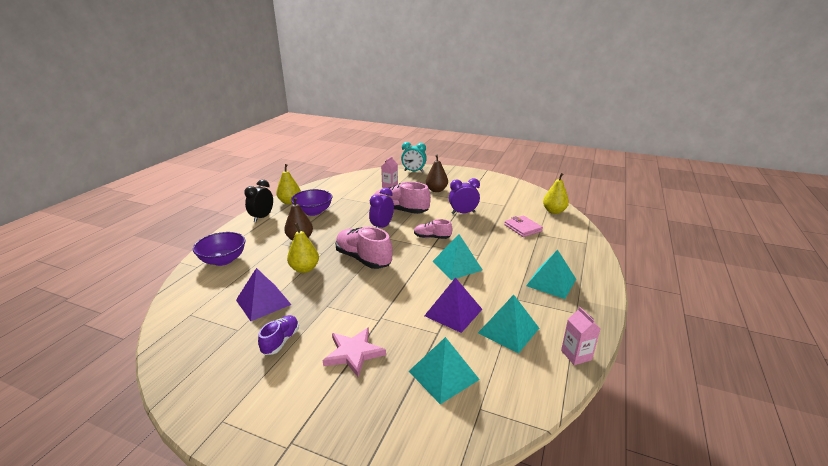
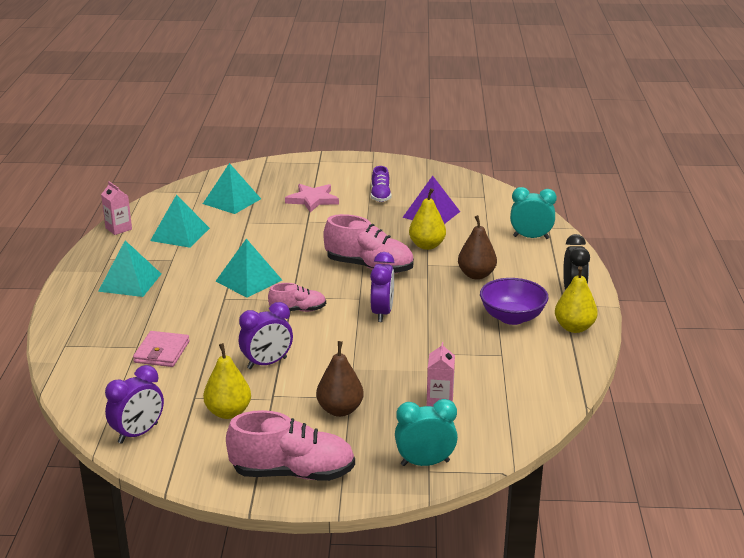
camera: 160 degrees right, 0 degrees up
purple bowl [193,232,245,266] -> turquoise clock [510,187,557,239]
pink shoe [374,182,431,214] -> pink shoe moved to [226,410,355,481]
purple pyramid [424,277,482,333] -> none
pink wallet [504,216,543,237] -> pink wallet turned 60 degrees clockwise [133,331,189,367]
yellow pear [543,173,569,214] -> yellow pear moved to [203,343,251,419]
none -> purple clock [105,365,164,444]

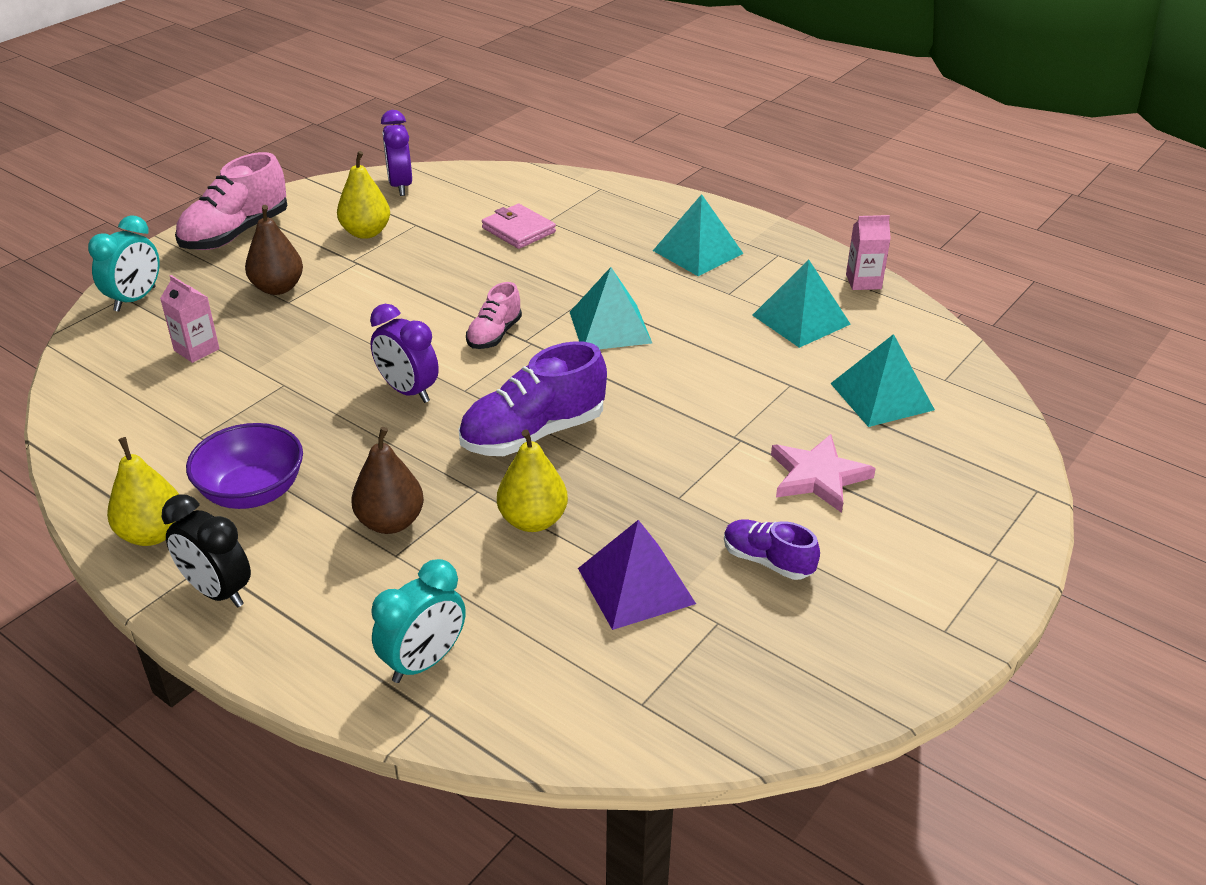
camera: 125 degrees right, 10 degrees up
purple clock [239,302,293,369] -> none
pink shoe [323,214,414,274] -> purple shoe [459,341,607,456]

